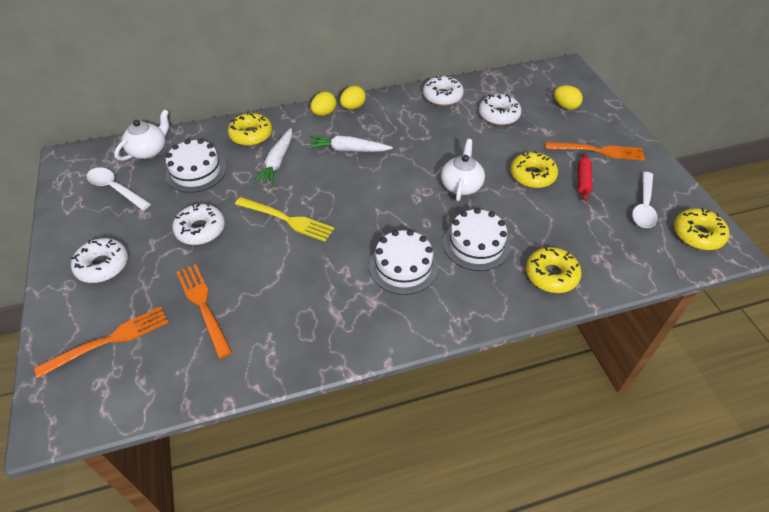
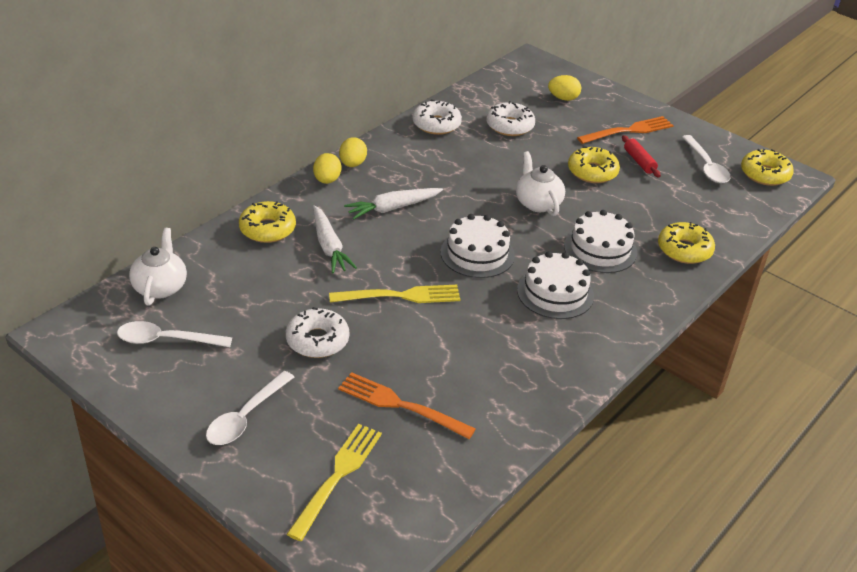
camera: 35 degrees left, 10 degrees down
orange fork [34,306,169,378] -> yellow fork [287,424,382,541]
white donut [71,238,128,283] -> white spoon [206,371,294,445]
white cake [165,139,227,193] -> white cake moved to [440,214,515,278]

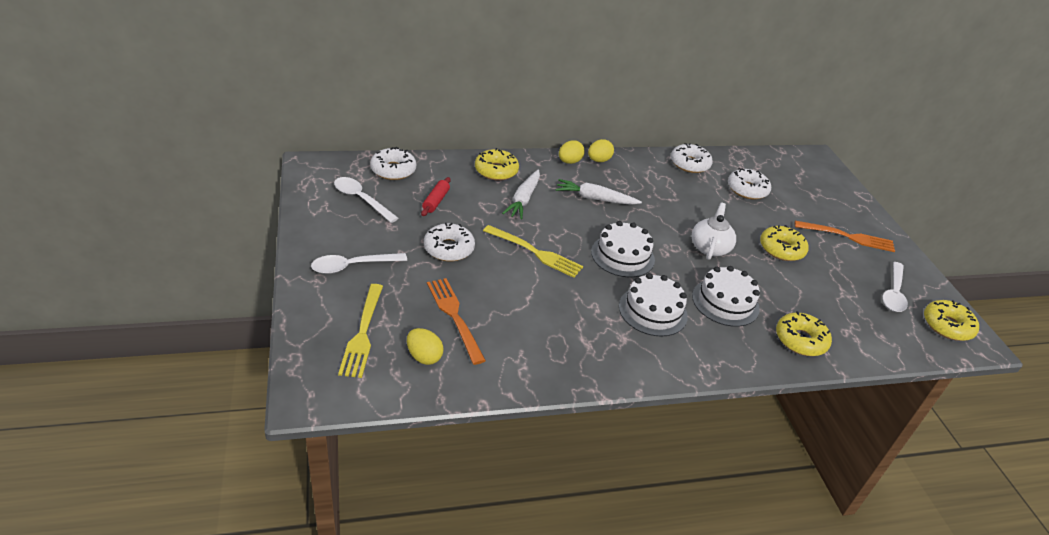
camera: 35 degrees right, 0 degrees up
white teapot [129,228,187,306] -> white donut [370,147,416,180]
yellow fork [287,424,382,541] -> yellow fork turned 120 degrees clockwise [338,284,383,378]
yellow egg [548,75,581,101] -> yellow egg moved to [407,328,444,365]
red rolling pin [622,135,661,178] -> red rolling pin moved to [421,177,450,216]

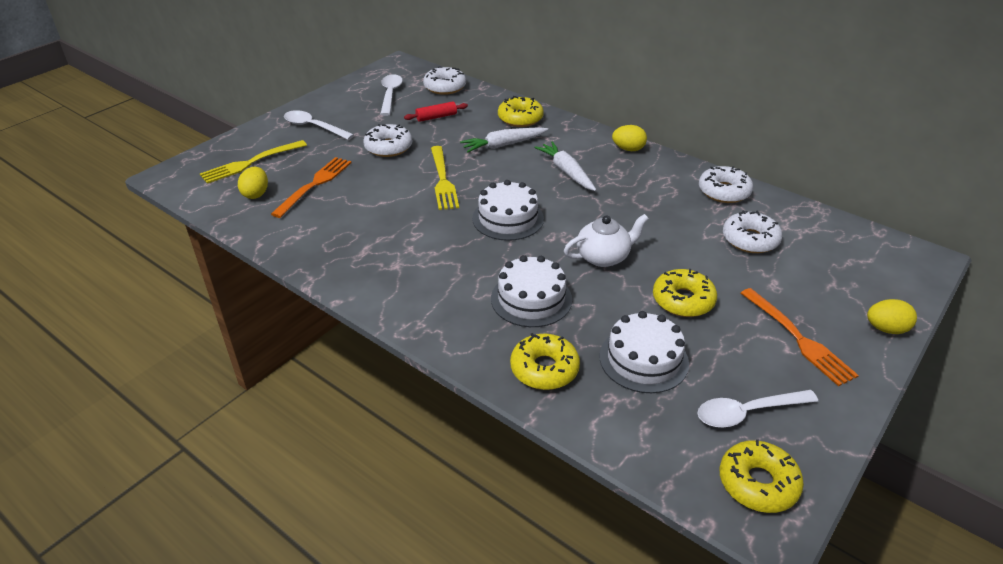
camera: 55 degrees right, 0 degrees up
yellow egg [559,140,585,164] -> yellow egg moved to [867,299,917,334]
white cake [619,273,688,337] -> white cake moved to [599,311,689,393]

